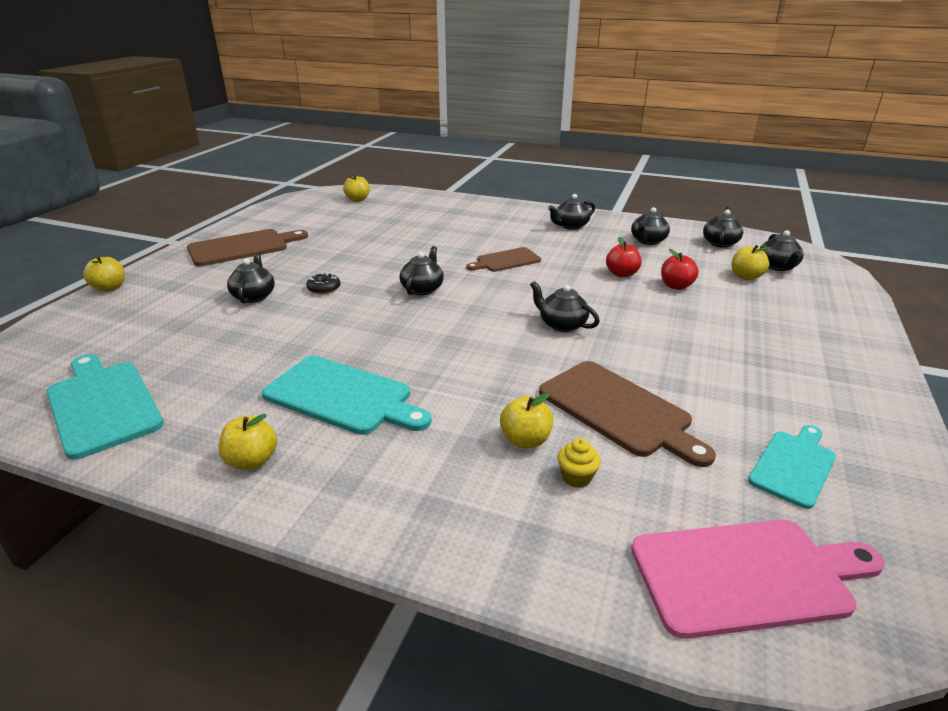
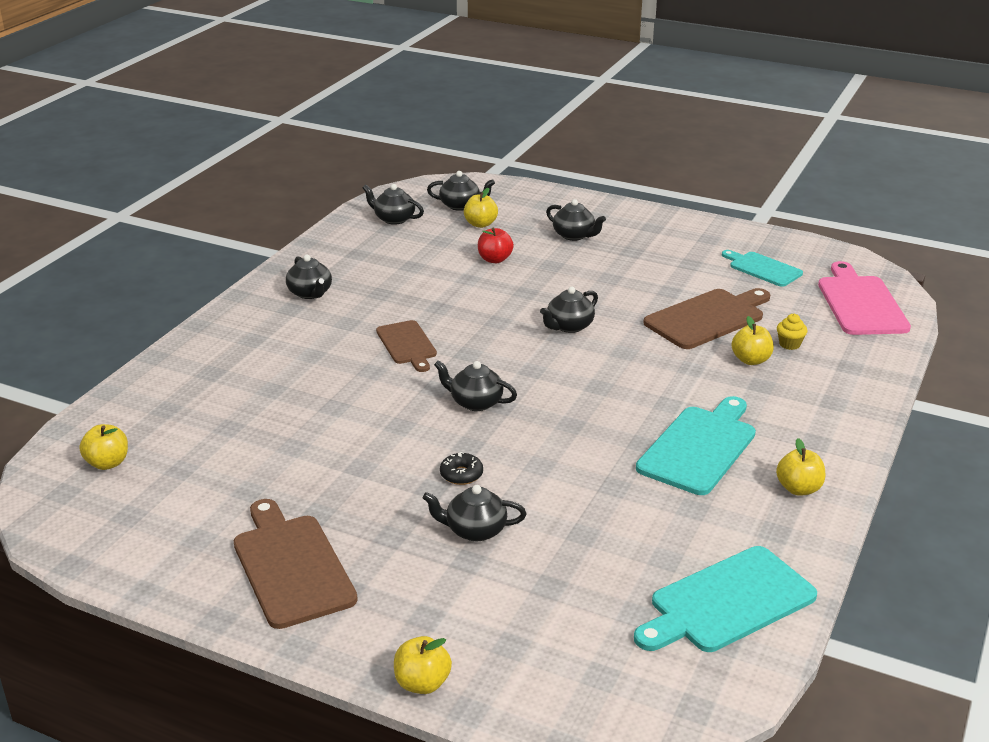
camera: 85 degrees left, 0 degrees up
red apple [606,237,642,278] -> none
black teapot [631,207,670,245] -> black teapot moved to [546,199,606,241]

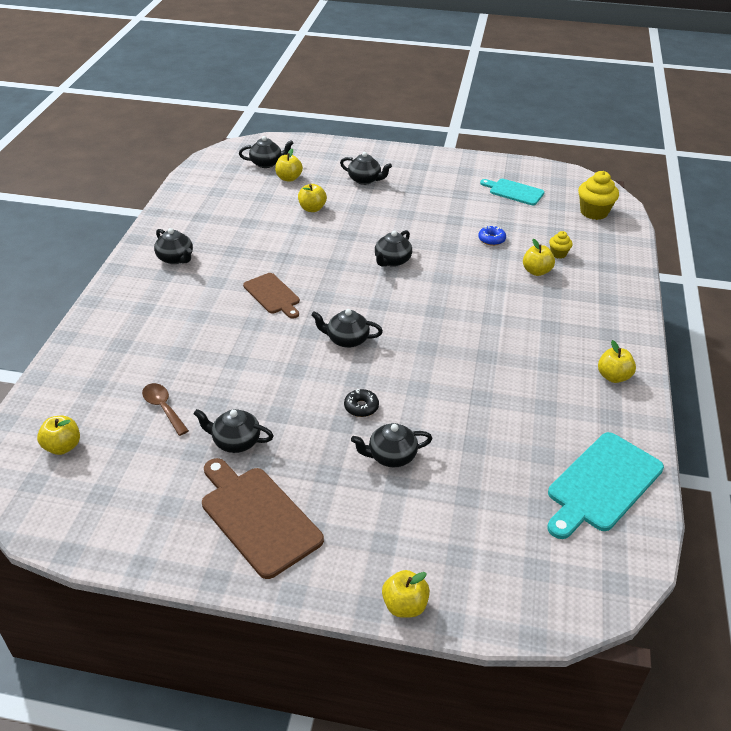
camera: 15 degrees left, 10 degrees up
black teapot [362,184,424,225] -> black teapot moved to [193,409,273,453]
red apple [478,228,514,263] -> yellow apple [298,184,327,212]
turquoise cutting board [636,396,756,495] -> none
brown cutting board [643,288,770,349] -> blue donut [478,226,506,246]
pink cutting board [818,261,911,335] -> yellow cupcake [578,171,619,220]
none -> brown spoon [142,383,189,436]

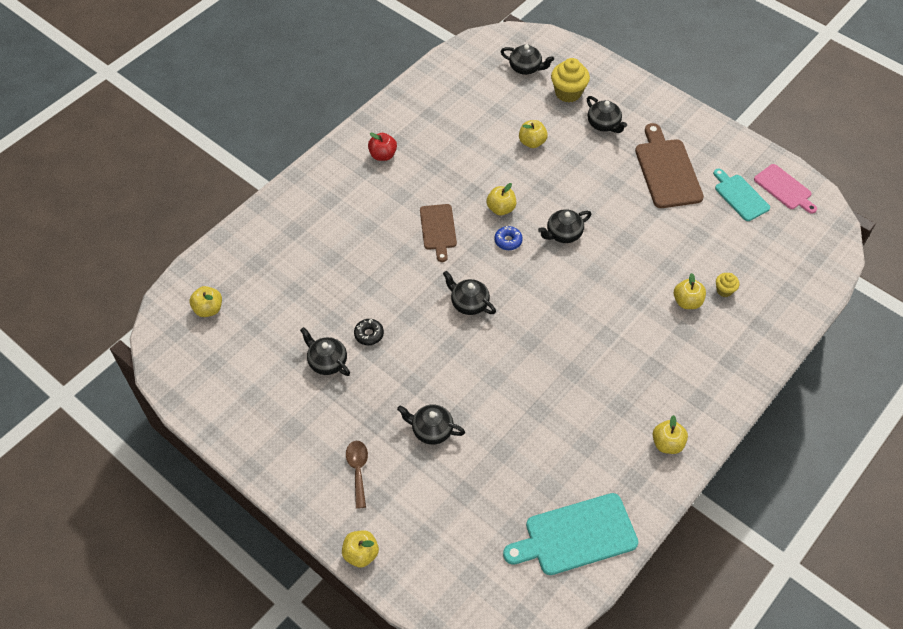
camera: 30 degrees right, 15 degrees up
brown spoon [142,383,189,436] -> brown spoon moved to [346,441,368,509]
black teapot [154,228,193,264] -> red apple [368,133,397,161]
brown cutting board [202,458,324,579] -> brown cutting board moved to [635,123,704,208]
yellow apple [275,149,303,182] -> yellow apple moved to [486,183,516,215]
black donut [344,389,379,417] -> black donut moved to [354,319,384,345]
blue donut [478,226,506,246] -> blue donut moved to [494,226,523,250]
yellow cupcake [578,171,619,220] -> yellow cupcake moved to [551,58,590,102]
none -> pink cutting board [754,164,817,214]

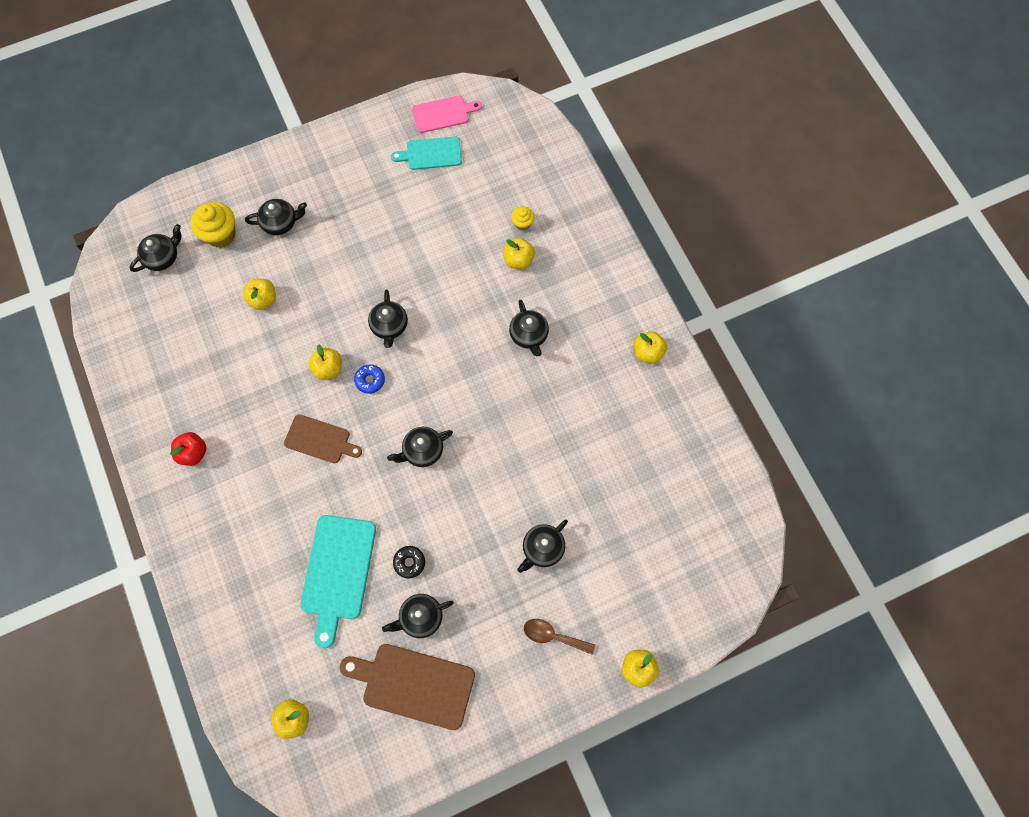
camera: 65 degrees left, 15 degrees up
turquoise cutting board [503,493,638,575] -> turquoise cutting board moved to [300,515,376,648]
brown cutting board [635,123,704,208] -> brown cutting board moved to [340,644,475,730]
none -> black teapot [509,300,549,356]

